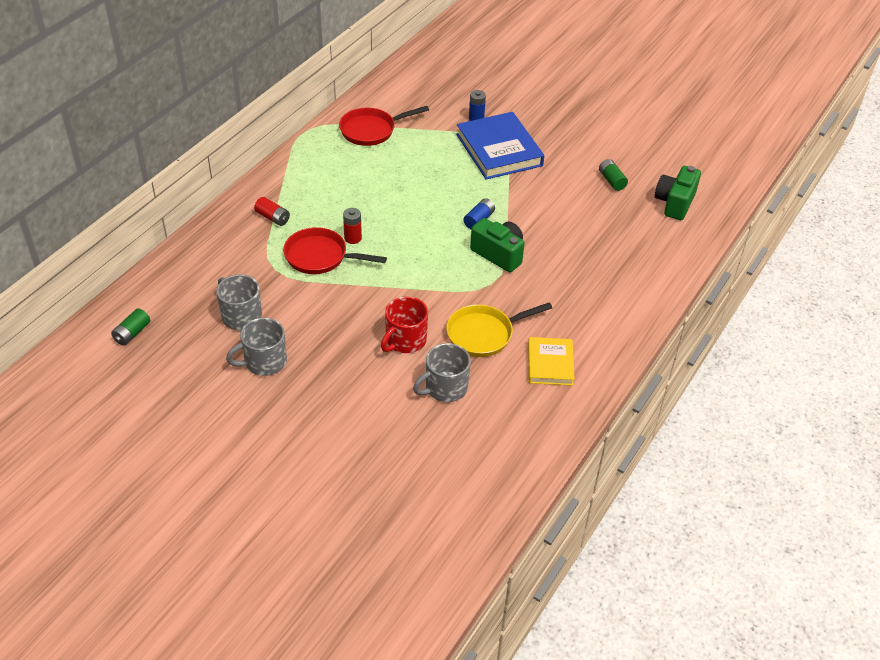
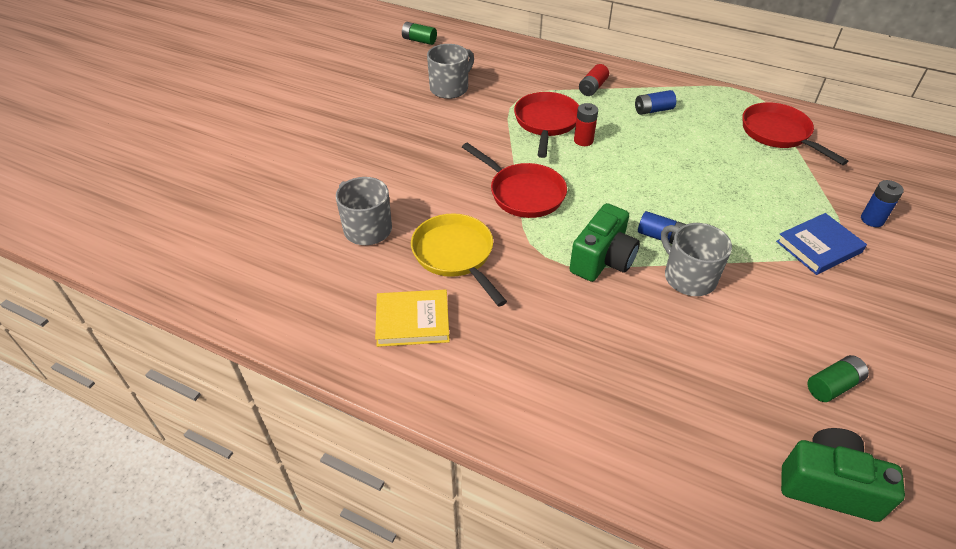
camera: 85 degrees right, 0 degrees up
grey mug [226,318,287,376] -> grey mug moved to [661,223,732,296]
red mug [381,296,428,353] -> none
blue book [456,112,544,180] -> blue book [776,213,867,275], size x0.58
none -> red pan [462,143,567,218]
none -> blue battery [635,90,676,115]

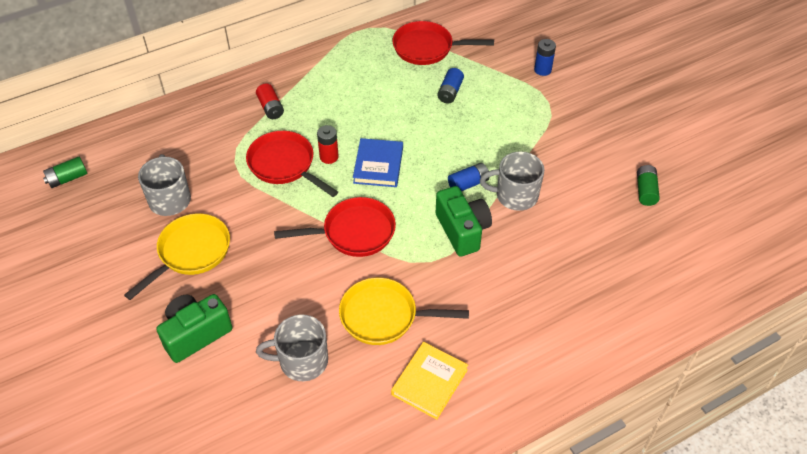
camera: 55 degrees left, 5 degrees up
blue battery [635,90,676,115] -> blue battery moved to [437,68,464,104]
blue book [776,213,867,275] -> blue book moved to [353,138,403,187]
green camera [781,428,905,522] -> green camera moved to [156,294,233,363]
none -> yellow pan [124,213,230,300]

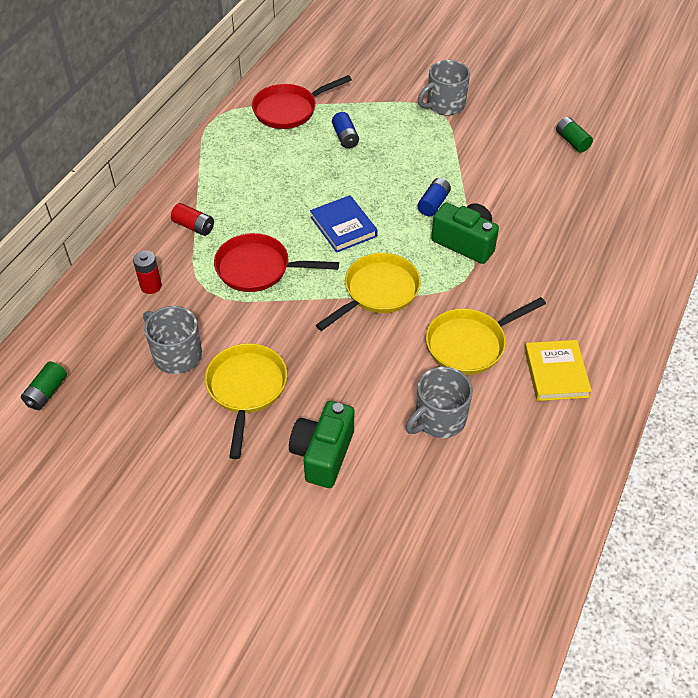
camera: 35 degrees left, 0 degrees up
red pan [274,197,396,257] -> yellow pan [316,253,421,331]
red battery [317,125,339,164] -> red battery moved to [133,251,162,294]
grey mug [480,151,544,211] -> grey mug moved to [418,60,470,116]
blue battery [534,39,556,76] -> none

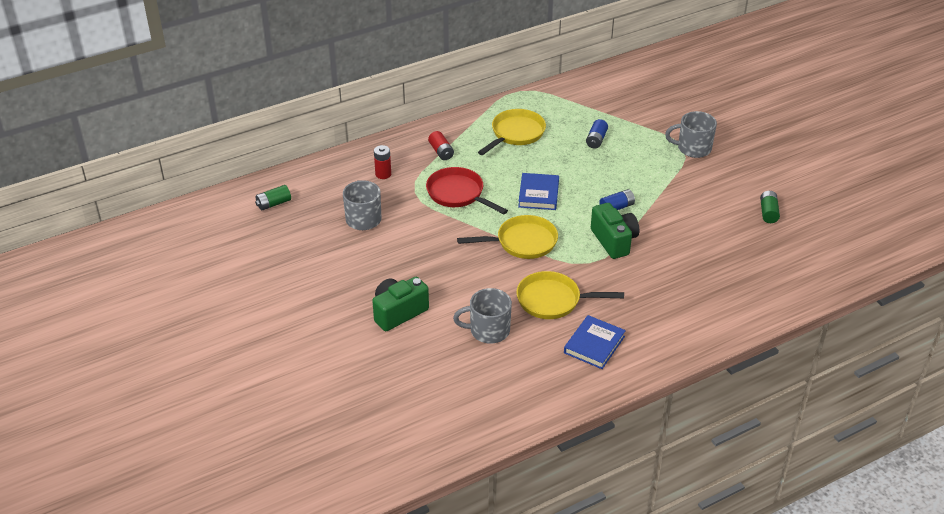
camera: 35 degrees right, 10 degrees down
yellow pan [205,343,287,459] -> yellow pan moved to [478,109,546,155]
red pan [252,75,352,129] -> none
yellow book [524,340,592,401] -> blue book [564,315,626,369]

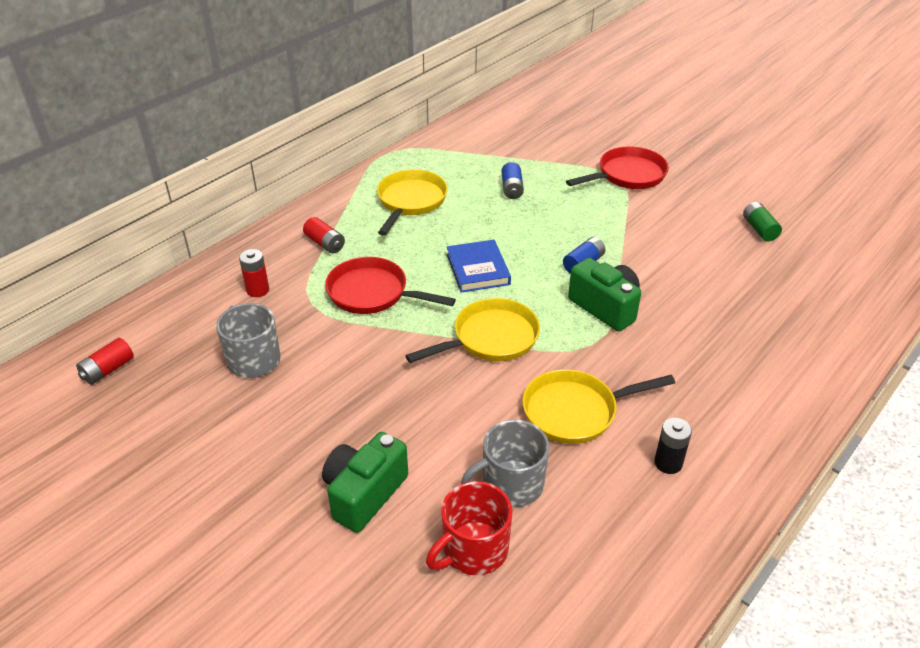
camera: 20 degrees left, 0 degrees up
green battery [255,185,291,210] -> red battery [76,338,134,385]
blue book [564,315,626,369] -> black battery [654,418,692,474]
grey mug [665,111,717,158] -> red pan [566,146,669,189]
none -> red mug [426,481,513,575]

